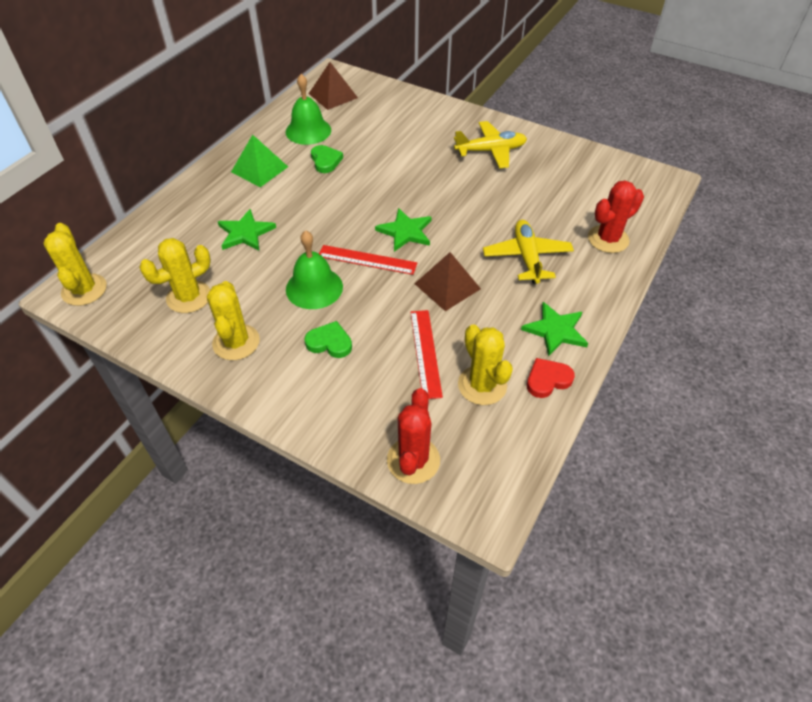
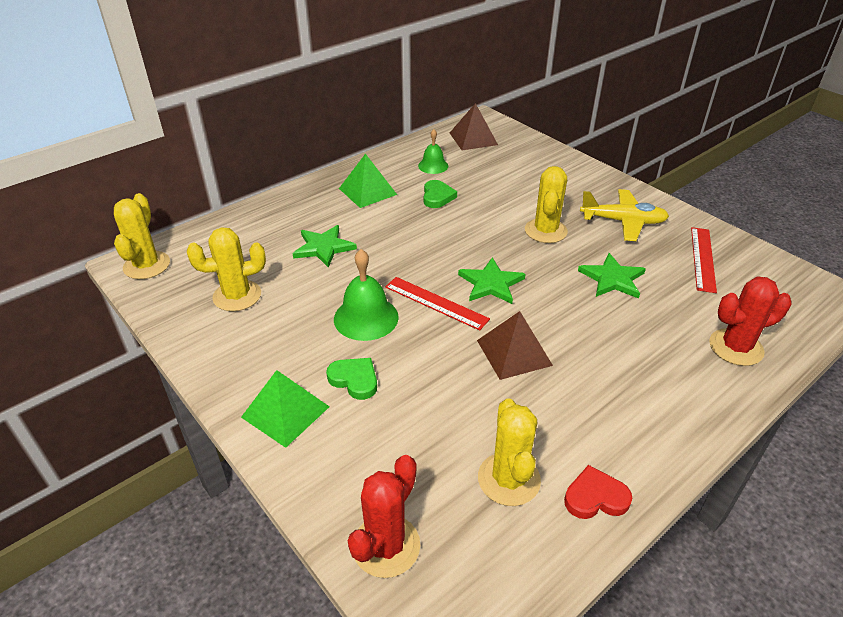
camera: 20 degrees right, 10 degrees down
yellow cactus [207,281,260,360] -> yellow cactus moved to [525,166,568,243]
green bell [286,74,331,145] -> green bell [418,129,448,174], size x0.62
red ruler [410,310,443,399] -> red ruler moved to [691,227,717,293]
yellow plane [483,220,574,284] -> none
green star [521,302,588,357] -> green star moved to [578,253,646,299]
none -> green pyramid [241,370,329,448]

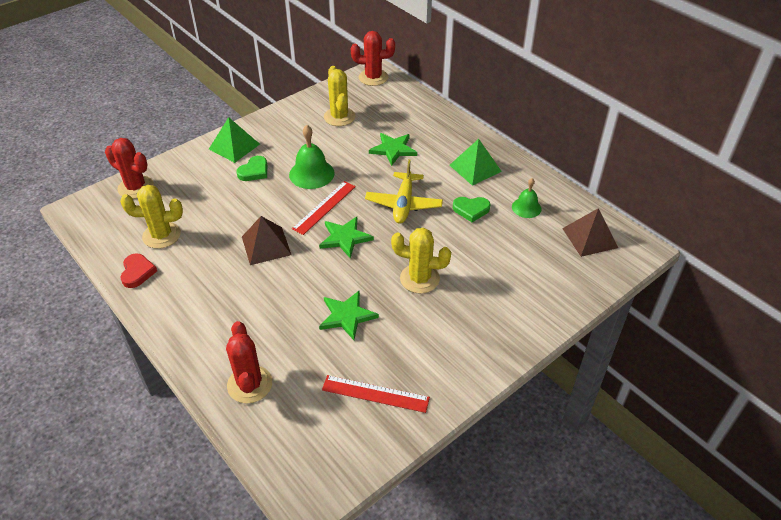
camera: 90 degrees right, 5 degrees up
yellow cactus [114,193,170,279] -> red cactus [351,31,395,86]
yellow plane [580,189,669,241] -> yellow plane moved to [365,159,443,224]

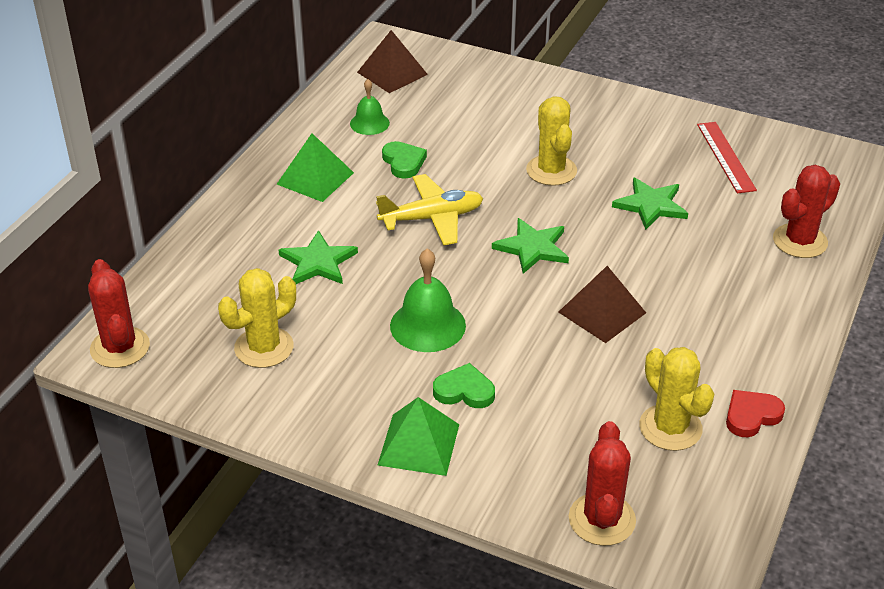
camera: 115 degrees left, 5 degrees down
red ruler [292,181,356,235] -> none

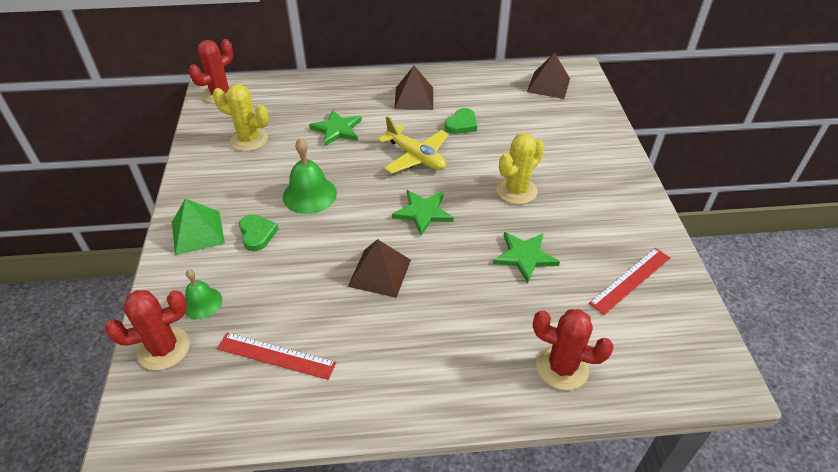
camera: 60 degrees right, 5 degrees up
green pyramid [277,133,354,202] -> brown pyramid [394,66,433,110]
green bell [350,79,390,135] -> green bell moved to [185,270,222,319]
yellow cactus [639,347,714,451] -> red ruler [217,332,336,380]
red heart [726,390,785,437] -> none

